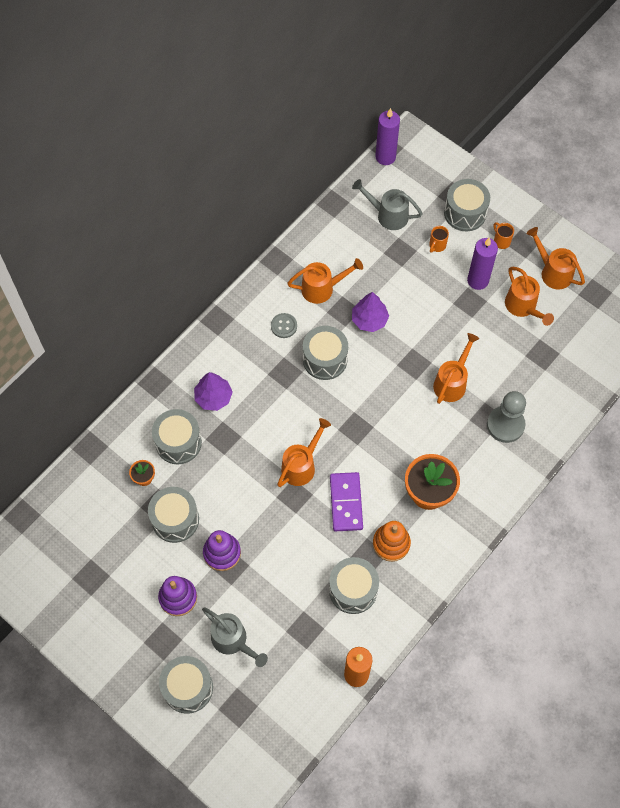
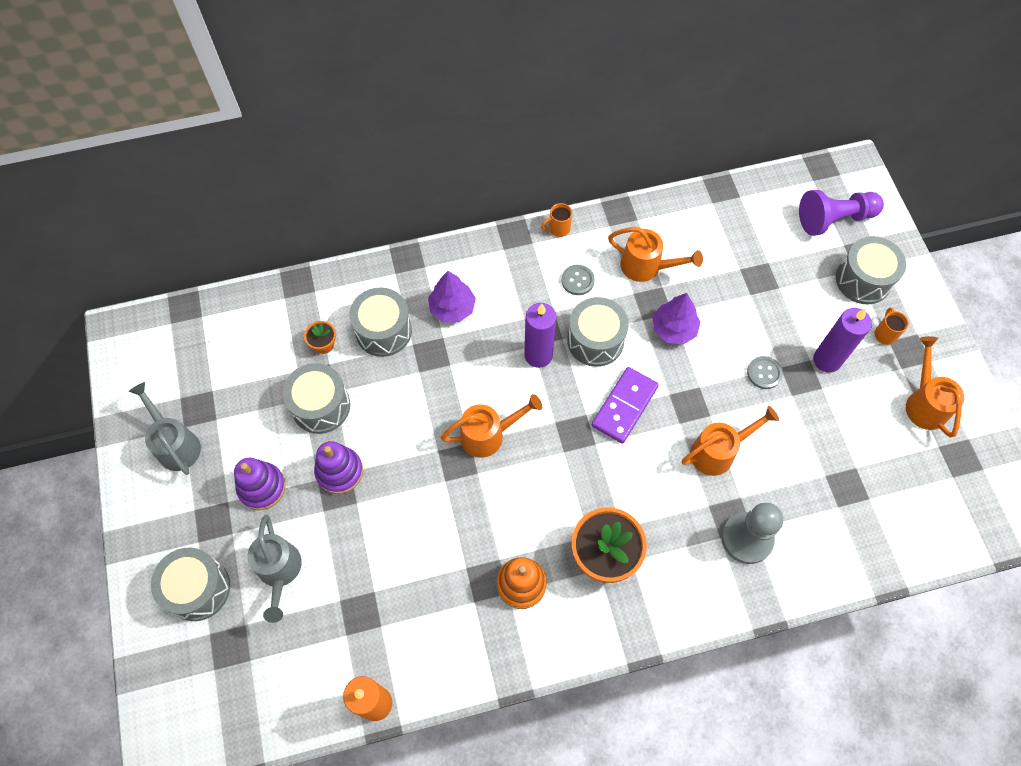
camera: 35 degrees right, 0 degrees up
grey drum [329,557,379,614] -> none
purple domino [330,472,363,531] -> purple domino moved to [592,367,659,444]
grey watering can [352,179,423,230] -> grey watering can moved to [129,382,201,475]
purple candle [375,108,400,165] -> purple candle moved to [524,303,557,368]
orange mug [429,226,449,253] -> orange mug moved to [541,203,572,237]
orange watering can [505,267,554,326] -> none
none -> grey button [747,356,783,389]
none -> purple pawn [799,190,884,236]

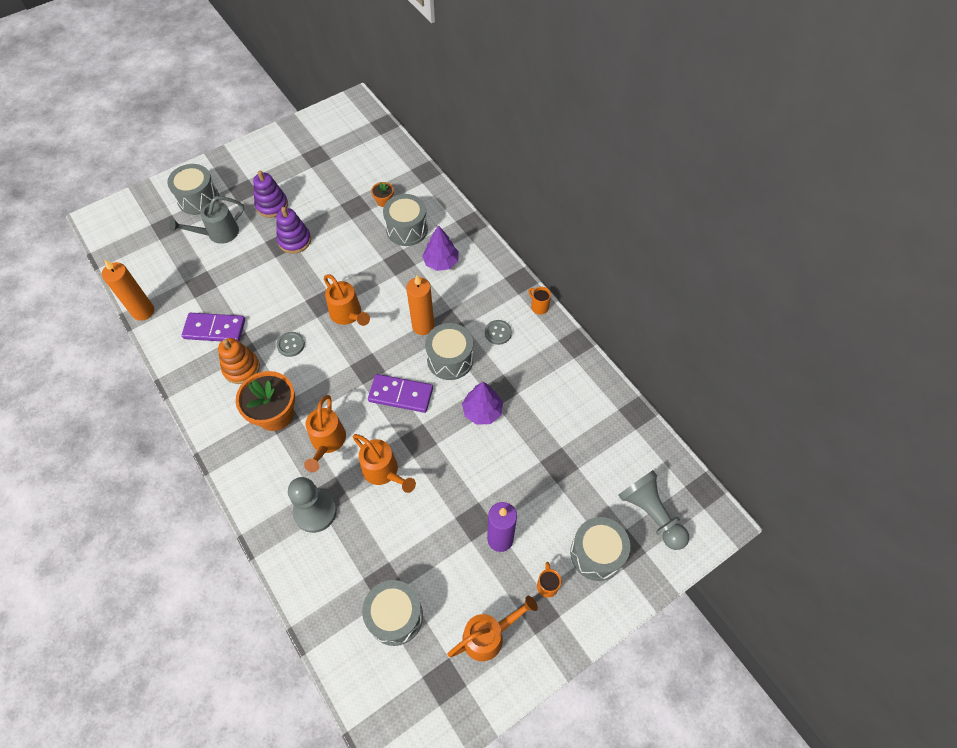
camera: 70 degrees right, 5 degrees down
grey watering can [129,382,201,475] -> none
grey drum [283,363,350,434] -> grey drum moved to [362,580,423,646]
purple candle [524,303,557,368] -> orange candle [406,275,434,335]
orange watering can [608,227,703,282] -> orange watering can moved to [304,395,346,472]
grey button [747,356,783,389] -> grey button moved to [276,332,305,357]
purple pawn [799,190,884,236] -> grey pawn [618,470,689,550]
orange mug [875,308,909,345] -> orange mug turned 75 degrees counterclockwise [537,562,561,598]
none -> purple domino [182,313,245,342]

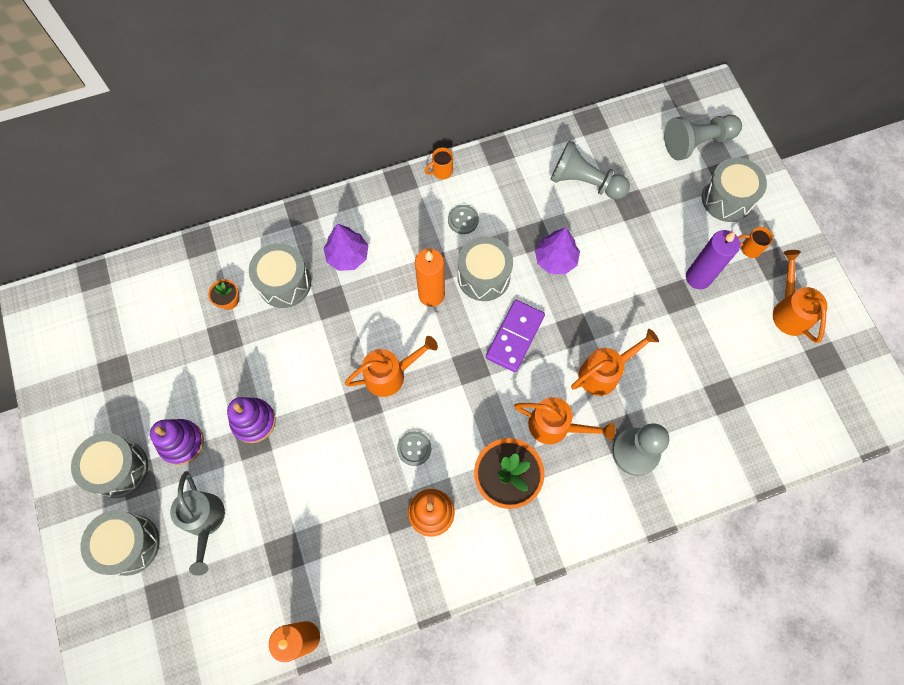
camera: 75 degrees left, 10 degrees up
purple domino [182,313,245,342] -> none
grey drum [362,580,423,646] -> grey drum moved to [71,433,148,498]
none -> grey pawn [550,140,630,200]

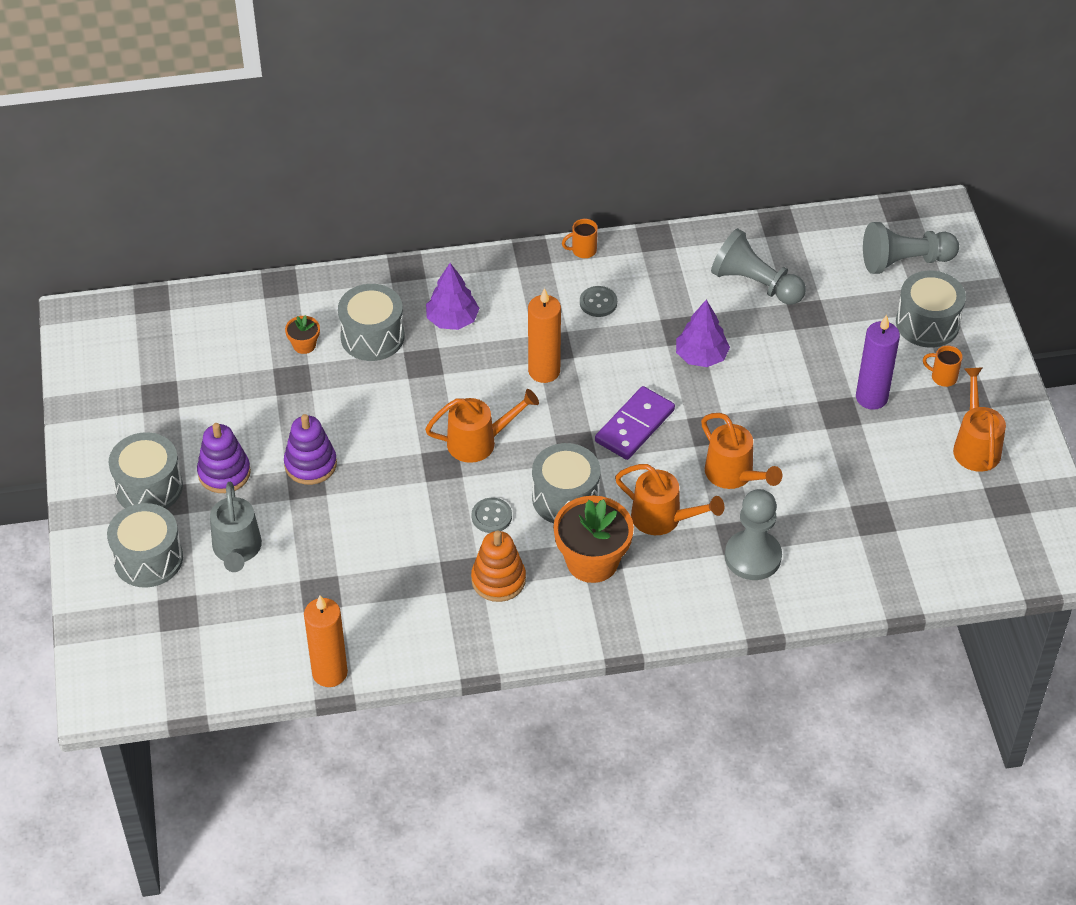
camera: 10 degrees right, 20 degrees down
grey drum [457,236,513,301] -> grey drum moved to [532,443,601,524]
orange watering can [571,329,659,396] -> orange watering can turned 75 degrees clockwise [701,413,782,489]

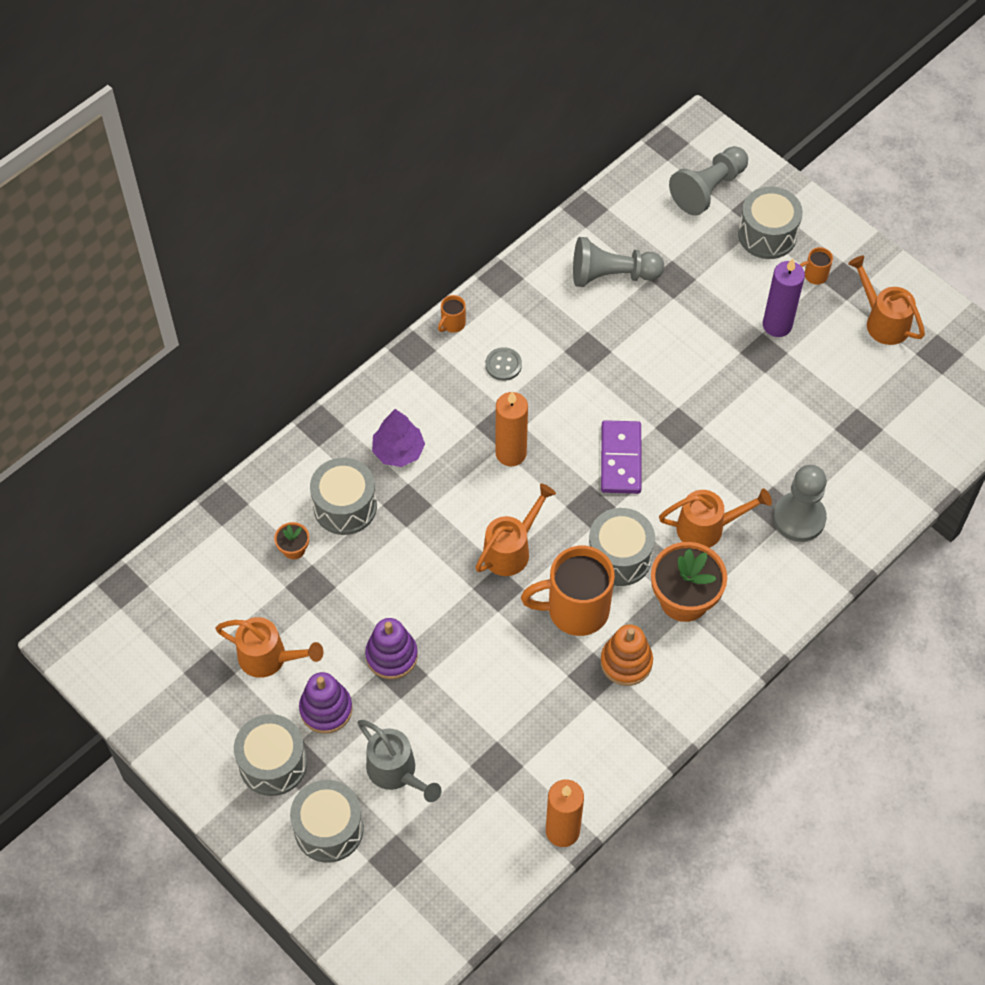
camera: 35 degrees left, 10 degrees up
grey button [472,498,512,533] -> orange mug [521,546,615,636]
purple tree [676,299,730,367] -> none
orange watering can [701,413,782,489] -> orange watering can moved to [215,617,324,678]

